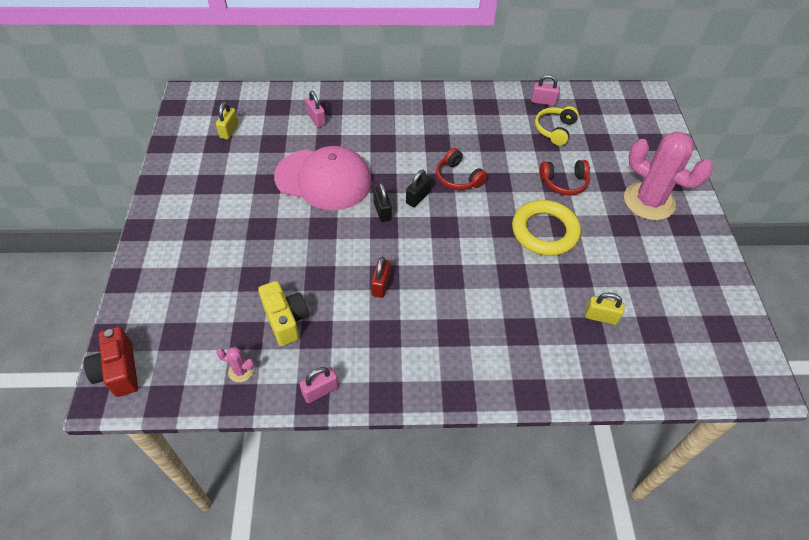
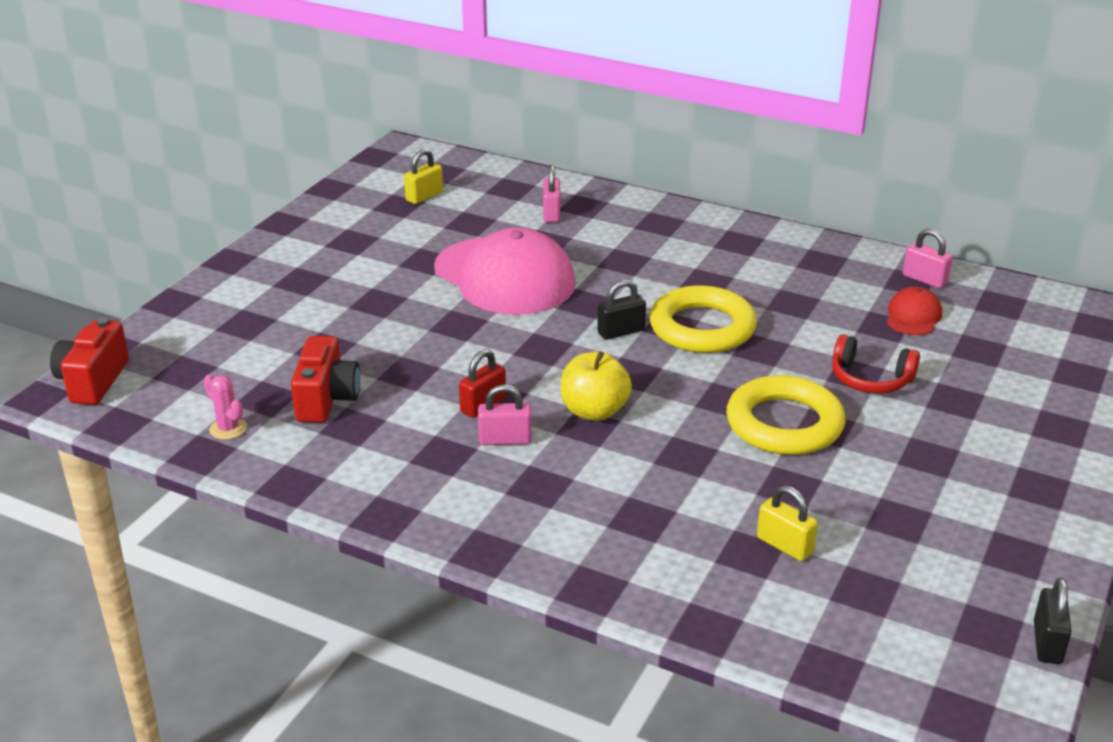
camera: 30 degrees right, 20 degrees down
yellow camera [258,281,309,346] -> red camera [291,336,360,423]
pink padlock [300,367,339,403] -> pink padlock moved to [478,384,531,445]
black padlock [373,183,392,222] -> black padlock moved to [1034,578,1072,664]
red headphones [436,148,488,190] -> yellow ring [650,285,757,353]
yellow headphones [535,106,579,146] -> red cap [887,286,942,335]
pink cactus [624,131,713,220] -> none
none -> yellow apple [561,351,632,421]

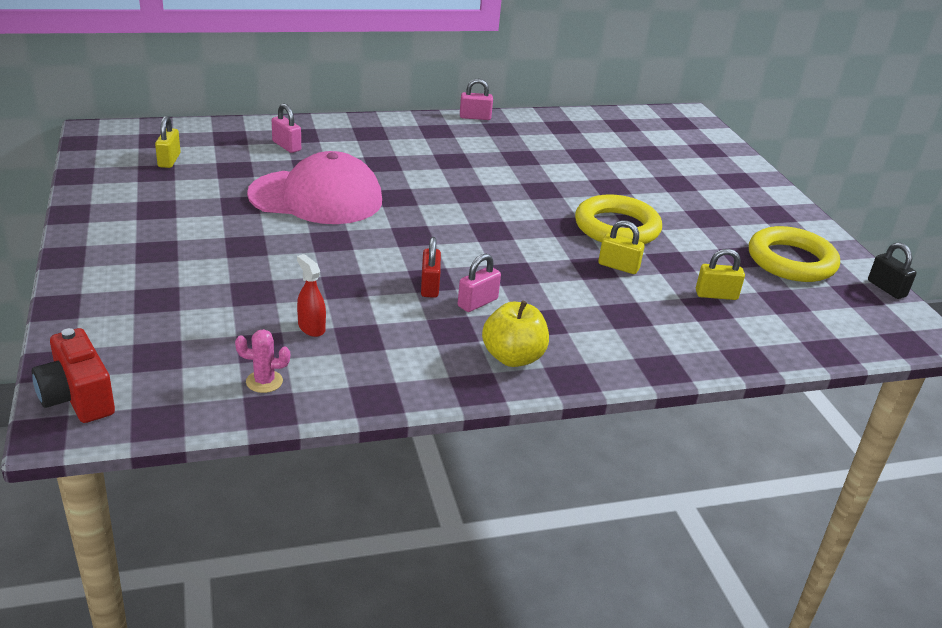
camera: 45 degrees left, 0 degrees up
red camera [291,336,360,423] -> red spray bottle [297,254,326,337]
yellow apple [561,351,632,421] -> yellow apple moved to [482,301,549,367]
black padlock [597,280,646,340] -> none
yellow ring [650,285,757,353] -> yellow ring moved to [749,226,840,282]
red headphones [832,334,920,394] -> none
red cap [887,286,942,335] -> none
pink padlock [903,229,953,288] -> pink padlock moved to [460,79,493,120]
none -> yellow padlock [598,220,645,274]

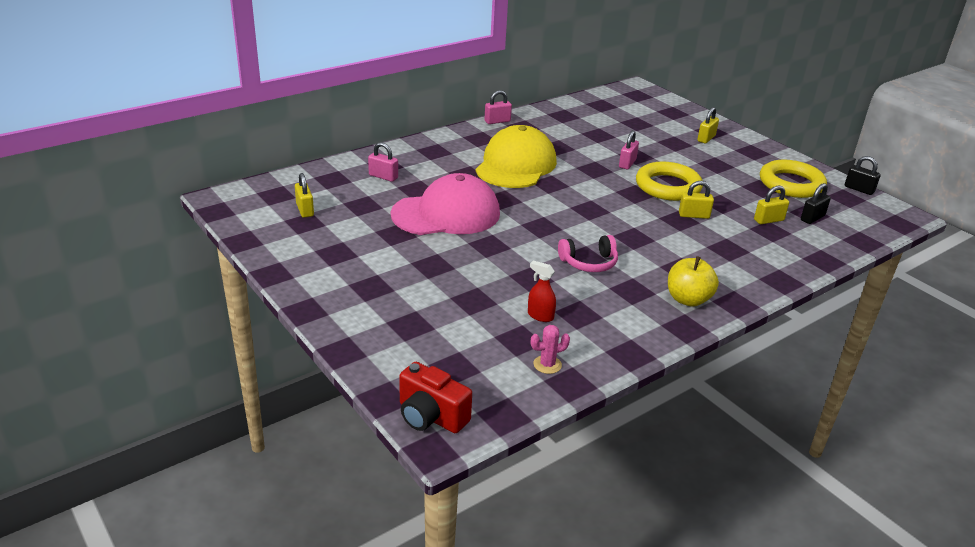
camera: 20 degrees left, 0 degrees up
red padlock [421,237,441,298] -> pink headphones [558,235,618,272]
pink padlock [458,253,501,312] -> pink padlock moved to [619,130,639,169]
none -> yellow cap [475,125,557,188]
none -> yellow padlock [697,107,719,143]
none -> black padlock [801,183,831,224]

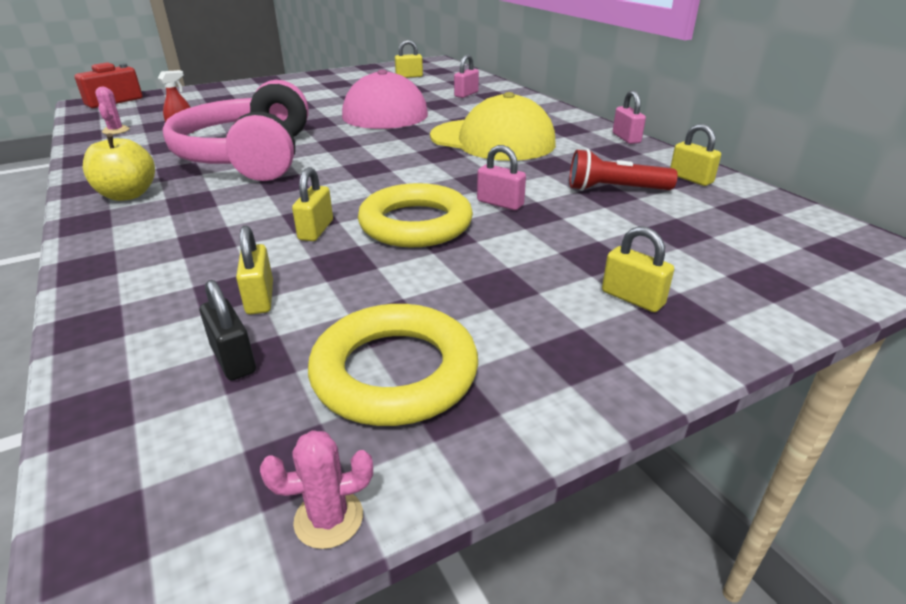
camera: 100 degrees right, 0 degrees up
pink headphones [558,235,618,272] -> pink headphones [163,80,309,181], size x2.23
black padlock [845,156,880,195] -> pink cactus [260,430,373,549]
none -> red flashlight [569,149,678,191]
none -> yellow padlock [670,124,721,186]

